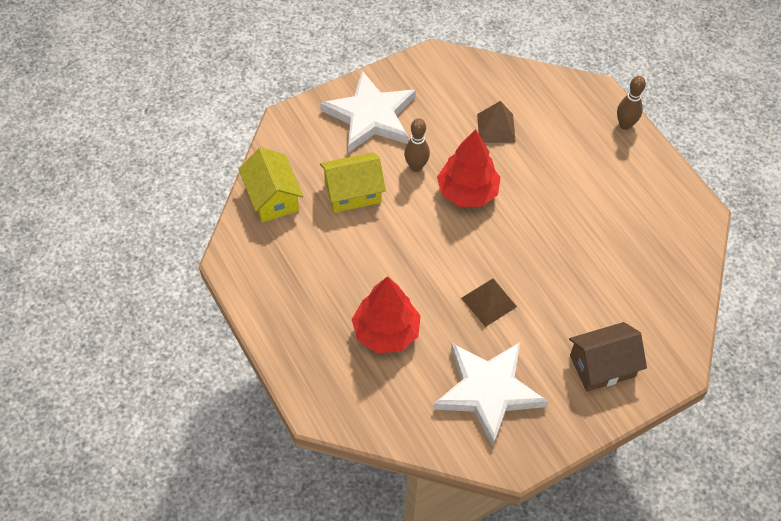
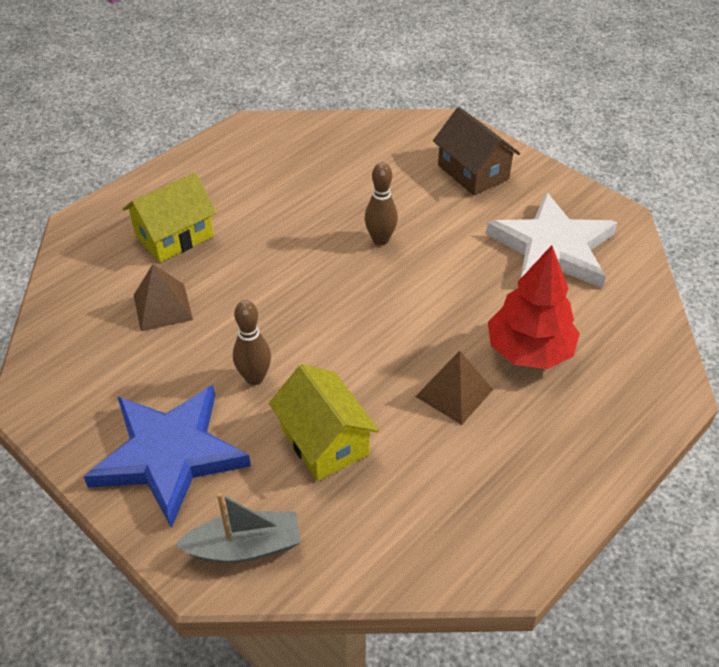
camera: 105 degrees left, 10 degrees down
yellow house [238,147,303,222] -> yellow house moved to [123,173,216,262]
white star [320,71,416,153] -> blue star [84,385,251,528]
red tree [437,129,501,207] -> none
brown pyramid [461,278,517,327] -> brown pyramid moved to [416,351,493,425]
brown bowling pin [617,76,646,130] -> brown bowling pin moved to [365,162,398,246]
none -> grey boat [175,492,301,563]

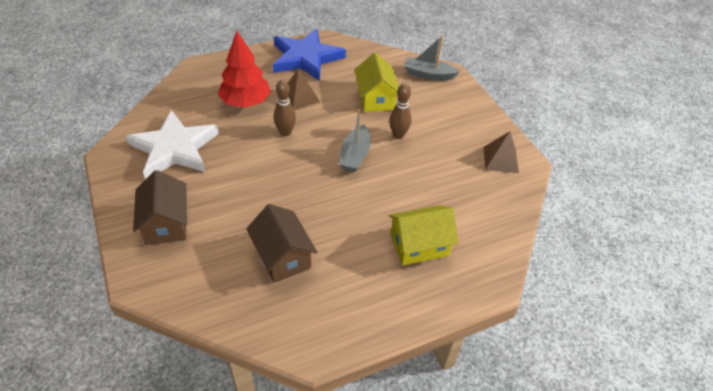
camera: 160 degrees left, 0 degrees up
blue star [84,385,251,528] -> blue star moved to [273,29,346,81]
brown pyramid [134,264,193,331] -> brown pyramid moved to [484,131,519,173]
brown bowling pin [365,162,398,246] -> brown bowling pin moved to [274,80,296,136]
none -> brown house [246,204,317,283]
none -> grey boat [339,109,371,172]

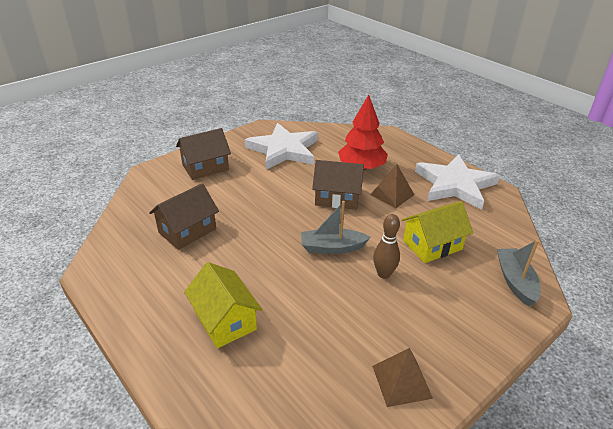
camera: 75 degrees right, 10 degrees down
blue star [273,29,346,81] -> white star [415,154,500,210]
brown bowling pin [274,80,296,136] -> brown house [312,160,364,210]

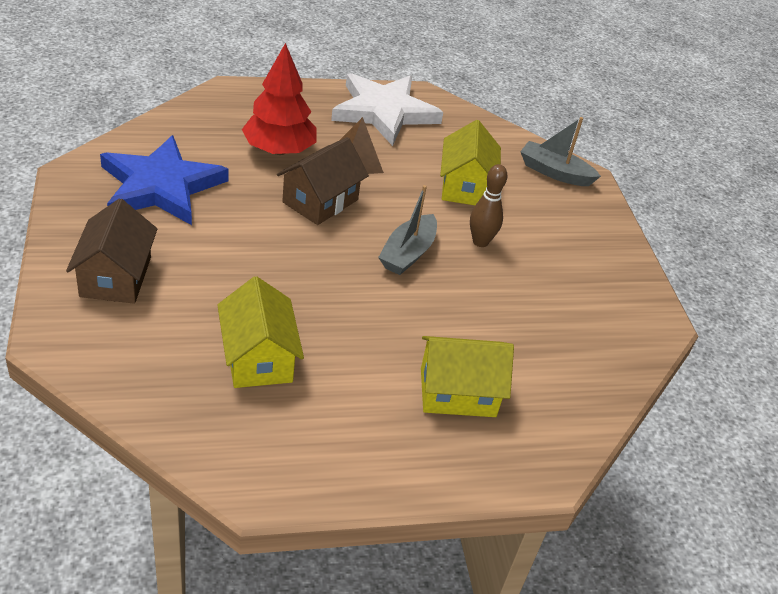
camera: 65 degrees left, 5 degrees up
brown house [149,183,219,250] -> yellow house [217,276,304,388]
white star [245,123,318,170] -> blue star [100,135,229,225]
brown pyramid [372,348,433,407] -> none

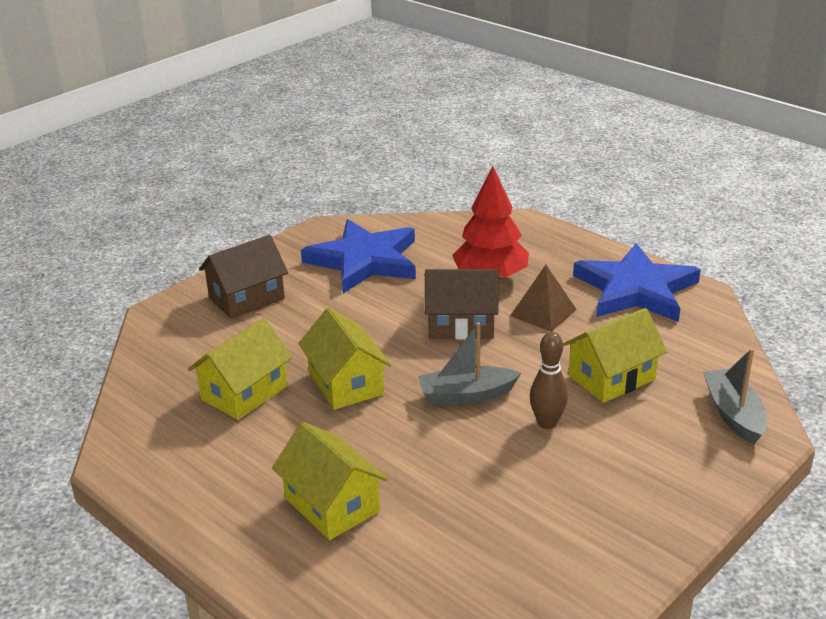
camera: 60 degrees right, 10 degrees down
white star [331,73,443,146] -> blue star [573,243,701,322]
none -> yellow house [298,308,391,410]

